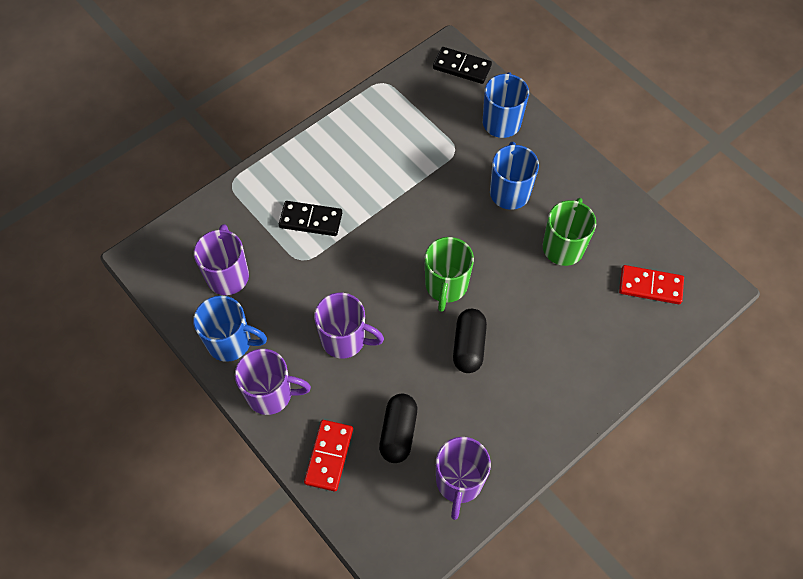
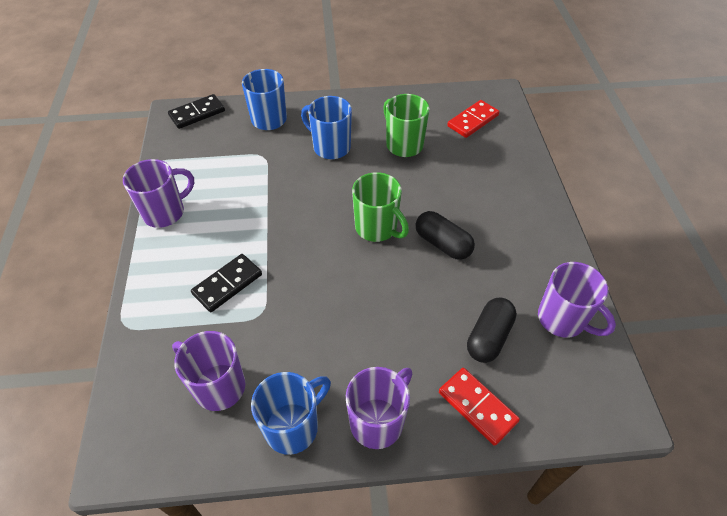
camera: 55 degrees left, 10 degrees down
purple mug [314,293,384,359] -> purple mug moved to [123,159,194,228]
black capsule [379,394,417,463] -> black capsule turned 75 degrees clockwise [467,298,517,363]

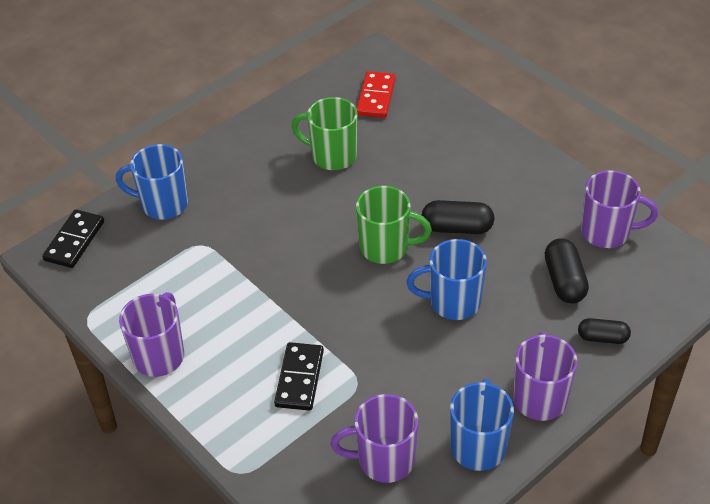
camera: 35 degrees left, 5 degrees down
blue mug [301,96,352,159] -> blue mug moved to [406,239,487,320]
red domino [439,368,520,446] -> black capsule [578,318,631,344]

